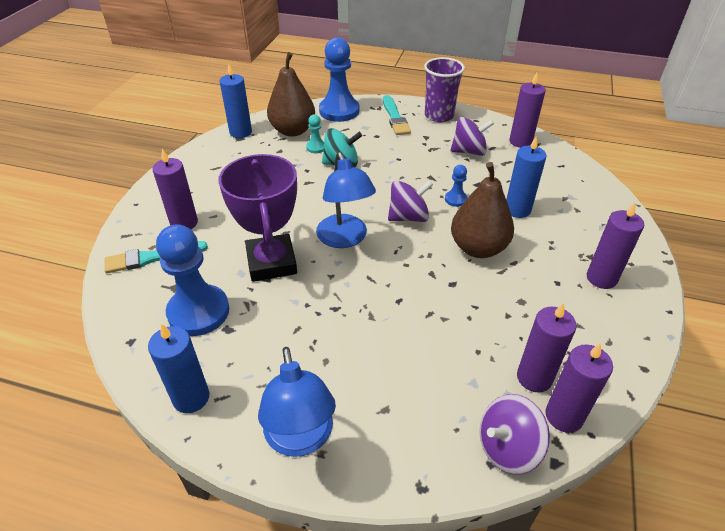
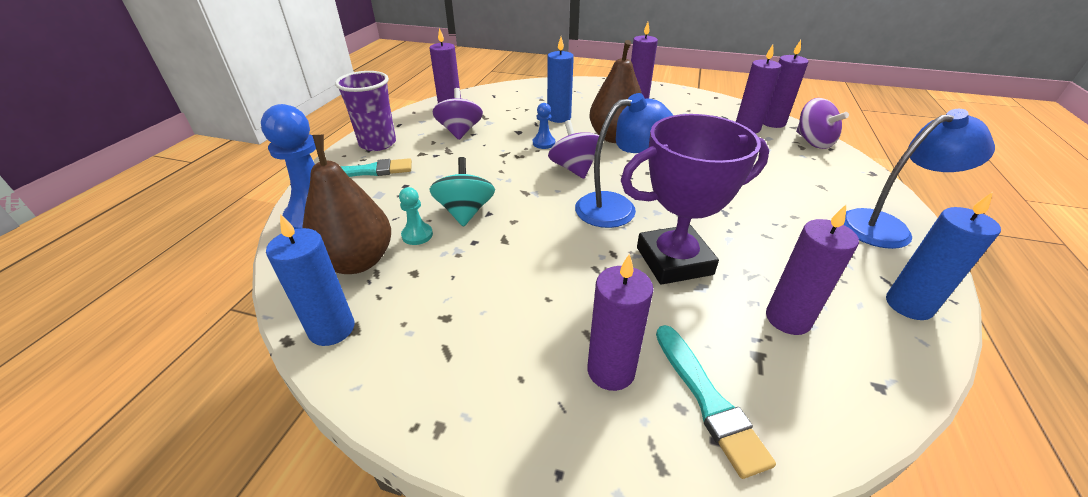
camera: 90 degrees left, 5 degrees down
blue pawn [156,225,229,336] -> purple candle [766,205,859,335]

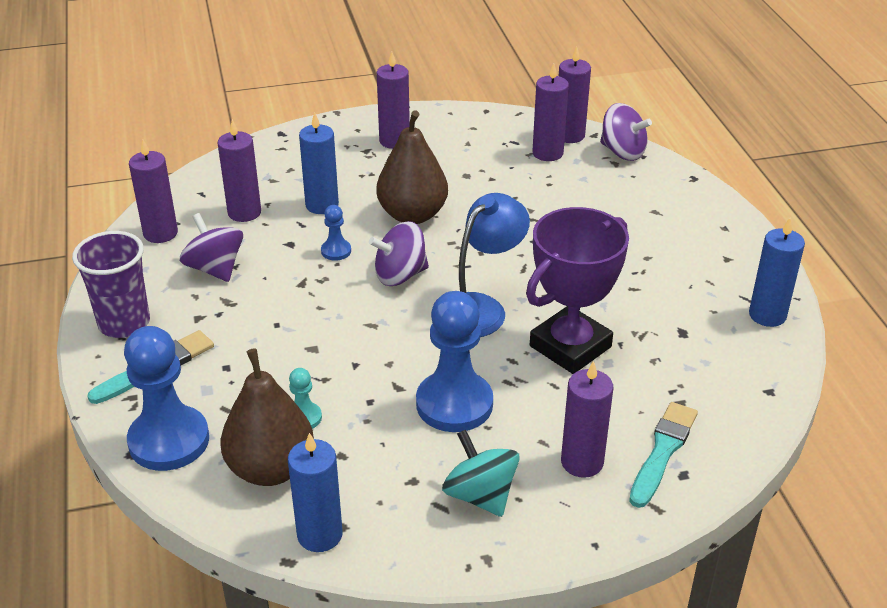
camera: 30 degrees left, 0 degrees up
turquoise spinning top [429,157,495,227] -> turquoise spinning top moved to [442,430,520,517]
purple spinning top [548,120,599,179] -> purple spinning top turned 60 degrees counterclockwise [369,221,429,286]
turquoise brush [656,325,776,479] -> turquoise brush turned 105 degrees counterclockwise [629,402,698,508]
purple candle [766,205,859,335] -> purple candle moved to [218,119,261,222]
blue lamp [843,109,995,249] -> none
none -> blue pawn [416,291,493,432]

